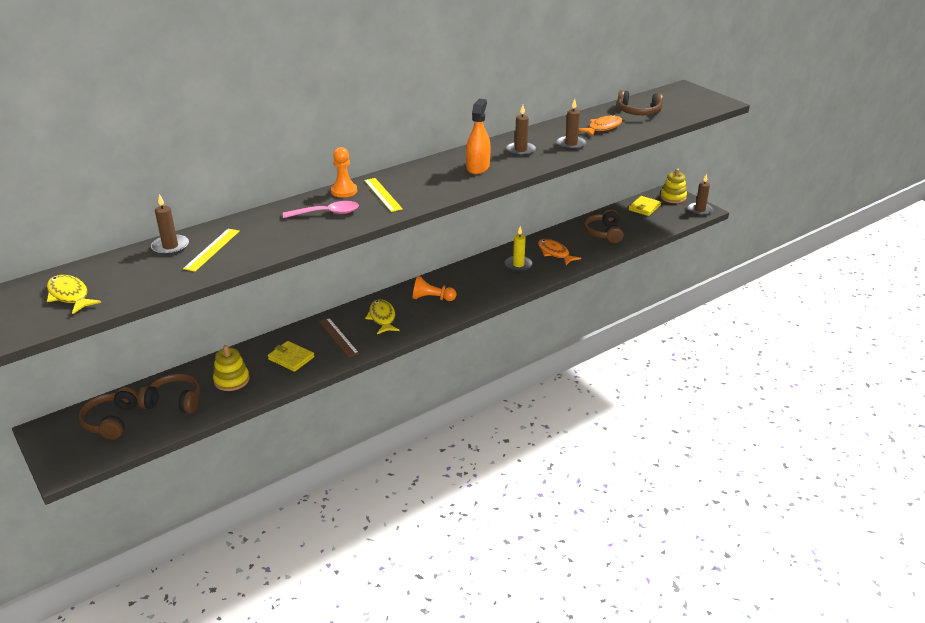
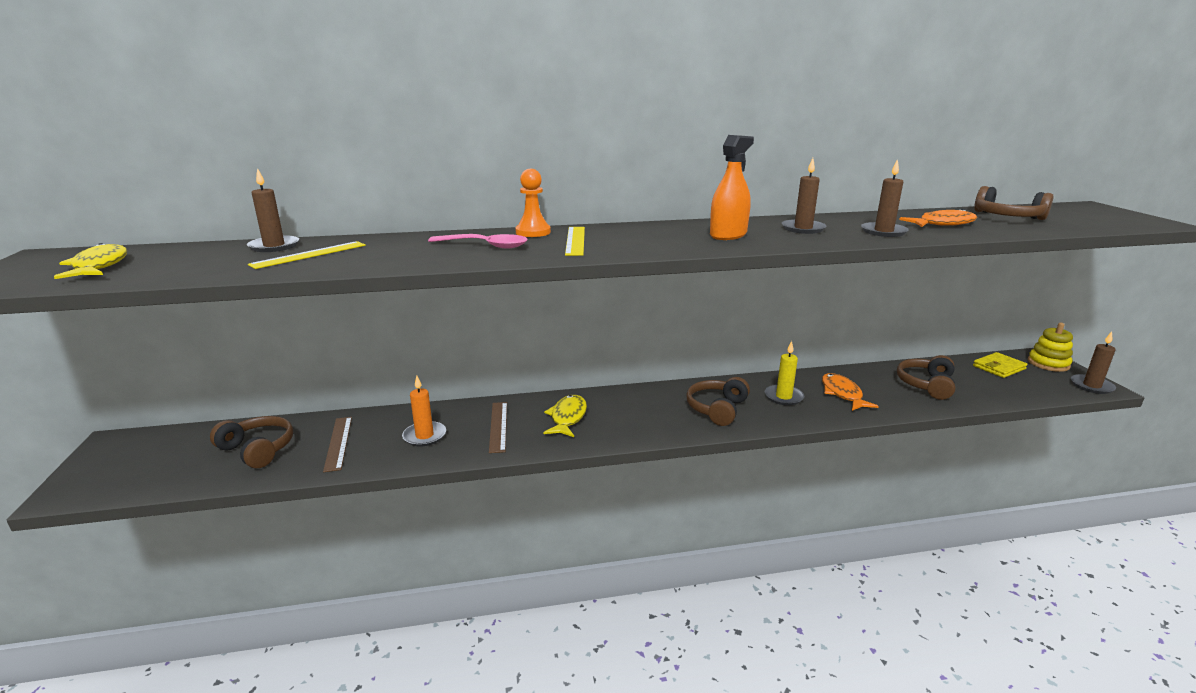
camera: 25 degrees right, 10 degrees down
brown headphones [79,387,138,440] -> brown headphones moved to [686,377,750,426]
yellow stacking toy [213,345,249,391] -> brown ruler [323,417,352,472]
yellow wallet [268,341,314,372] -> orange candle [402,376,446,446]
orange pawn [413,276,456,301] -> none

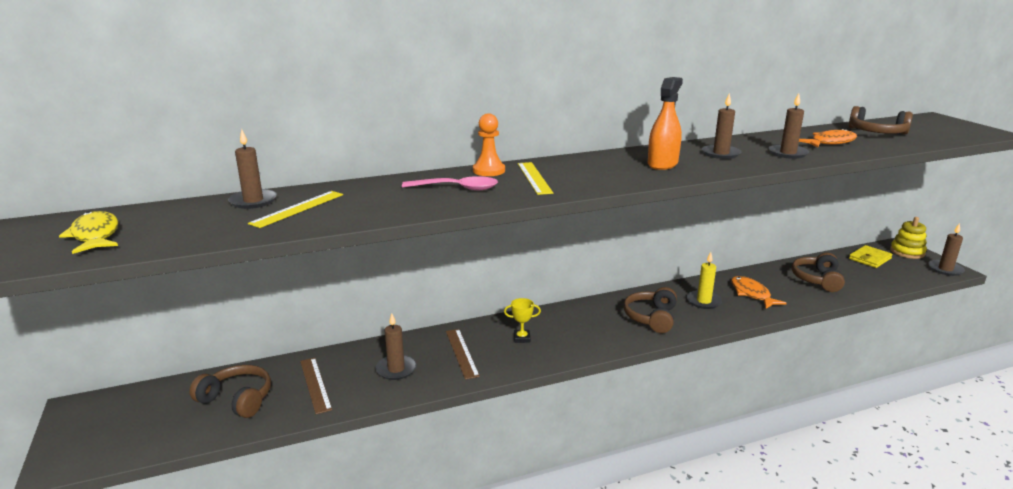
camera: 10 degrees left, 0 degrees up
orange candle [402,376,446,446] -> brown candle [375,313,417,380]
yellow fish [544,395,587,437] -> yellow trophy [504,298,541,343]

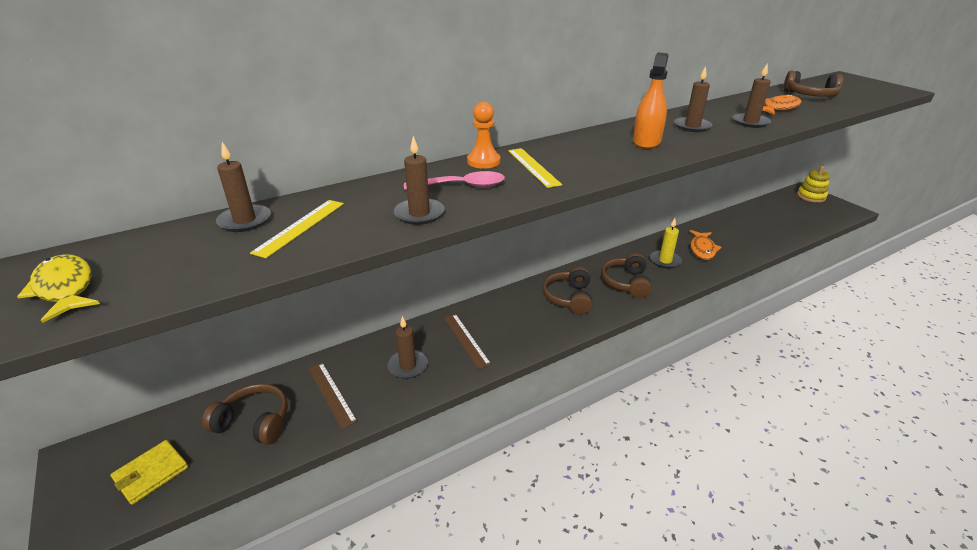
camera: 10 degrees left, 10 degrees up
yellow trophy [504,298,541,343] -> none
orange fish [731,276,787,309] -> orange fish turned 135 degrees counterclockwise [690,230,721,260]
brown headphones [792,253,845,292] -> brown headphones moved to [542,266,593,314]
yellow wallet [849,245,893,268] -> yellow wallet moved to [111,440,188,505]
brown candle [928,223,965,276] -> brown candle moved to [394,136,444,225]

